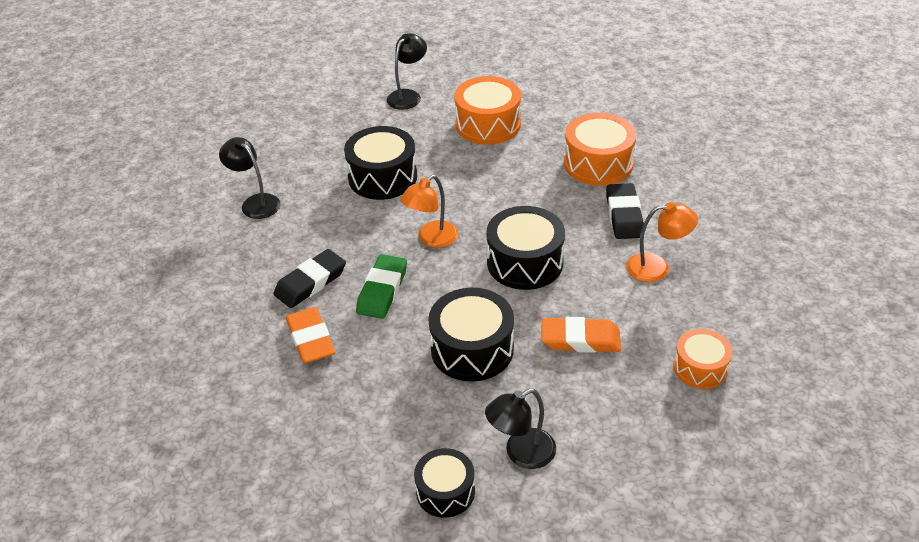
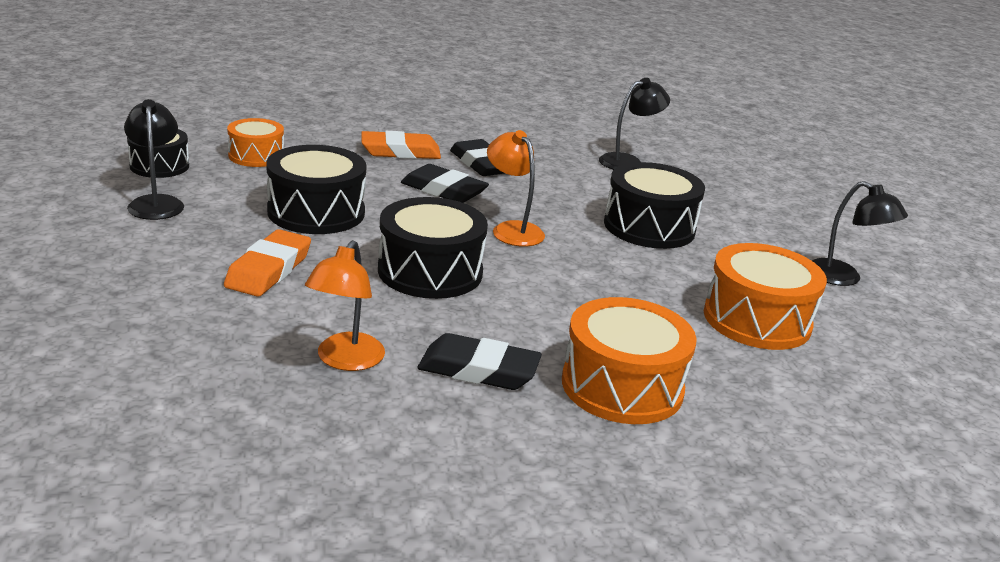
camera: 100 degrees right, 15 degrees down
green eraser [356,254,407,319] -> black eraser [401,164,489,203]
orange drum [674,329,733,389] -> orange drum moved to [227,118,284,167]

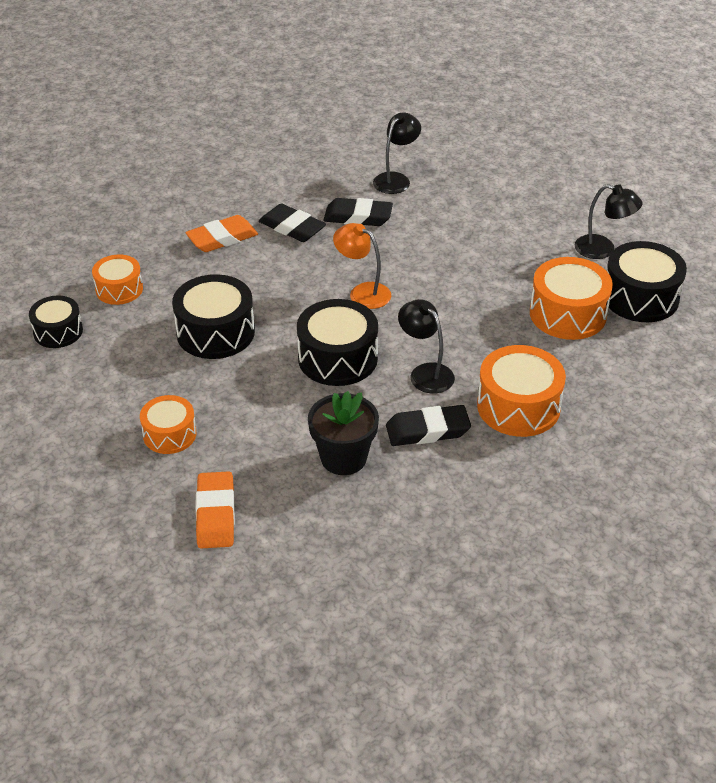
camera: 20 degrees left, 15 degrees up
black lamp [124,99,184,220] -> black lamp moved to [398,299,455,394]
orange eraser [224,229,311,297] -> orange eraser moved to [195,471,235,548]
orange lamp [305,240,385,371] -> black flower pot [308,391,379,475]
black eraser [401,164,489,203] -> black eraser moved to [324,198,393,226]
black drum [604,162,705,249] -> black drum moved to [607,241,687,322]
none -> orange drum [140,395,197,454]

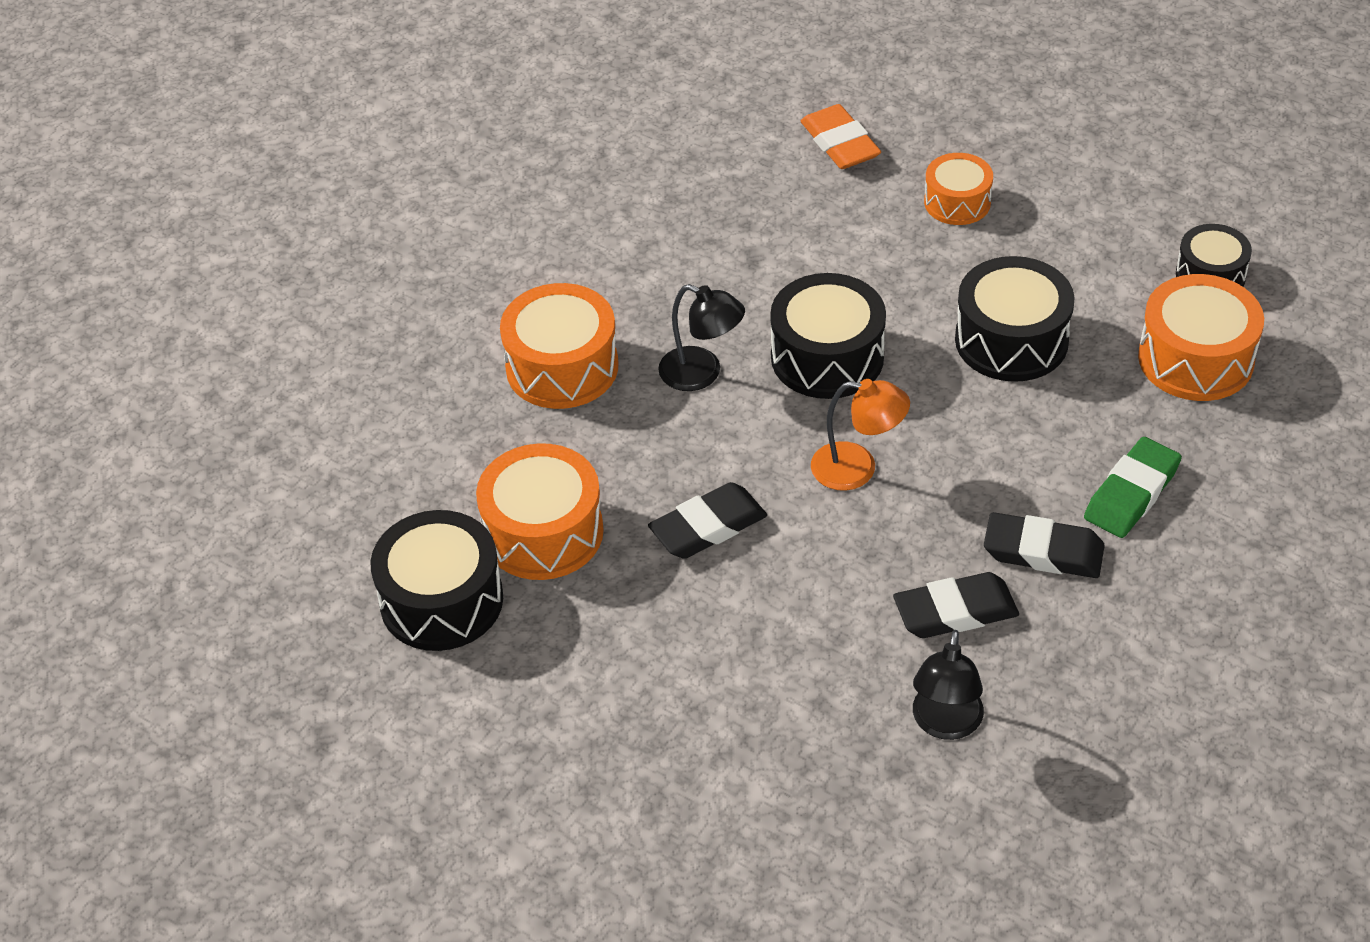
camera: 160 degrees right, 5 degrees up
orange drum [92,254,143,305] -> orange drum [1138,274,1264,401], size x1.60
orange eraser [185,215,258,252] -> green eraser [1084,437,1182,538]
black flower pot [308,391,379,475] -> none
black eraser [386,405,471,446] -> black eraser moved to [648,482,767,559]
black lamp [575,184,643,259] -> none

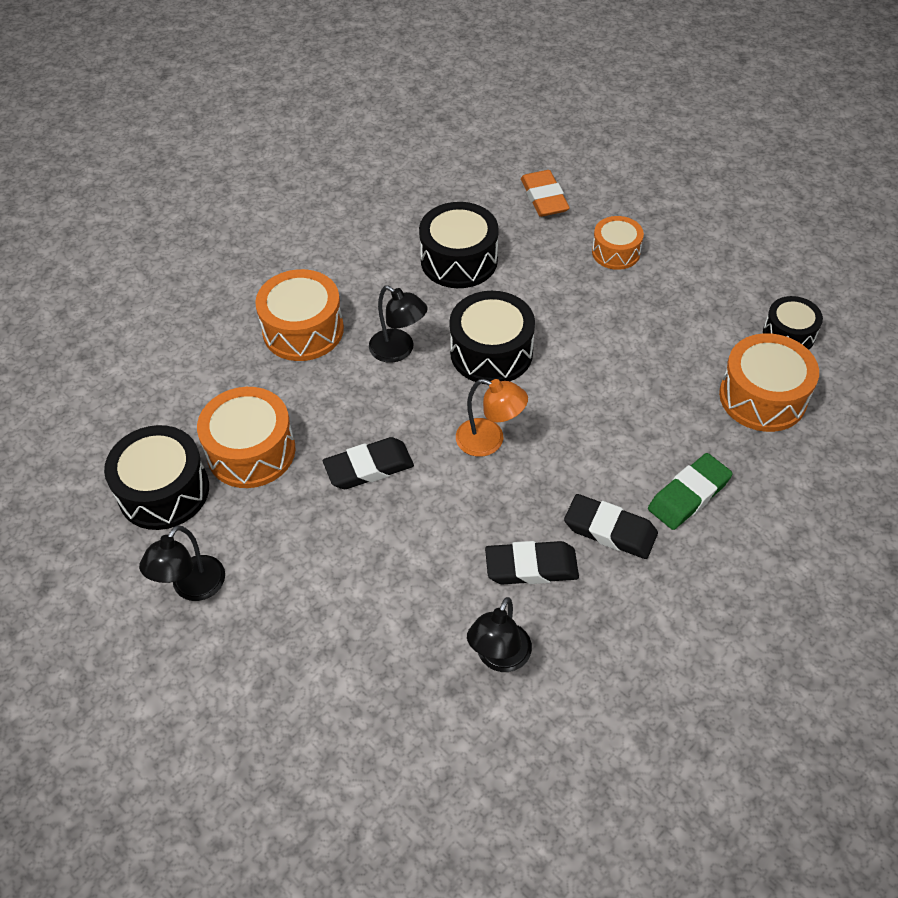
camera: 10 degrees right, 5 degrees up
black drum [955,256,1075,382] -> black drum moved to [419,202,499,288]
none -> black lamp [139,525,225,601]

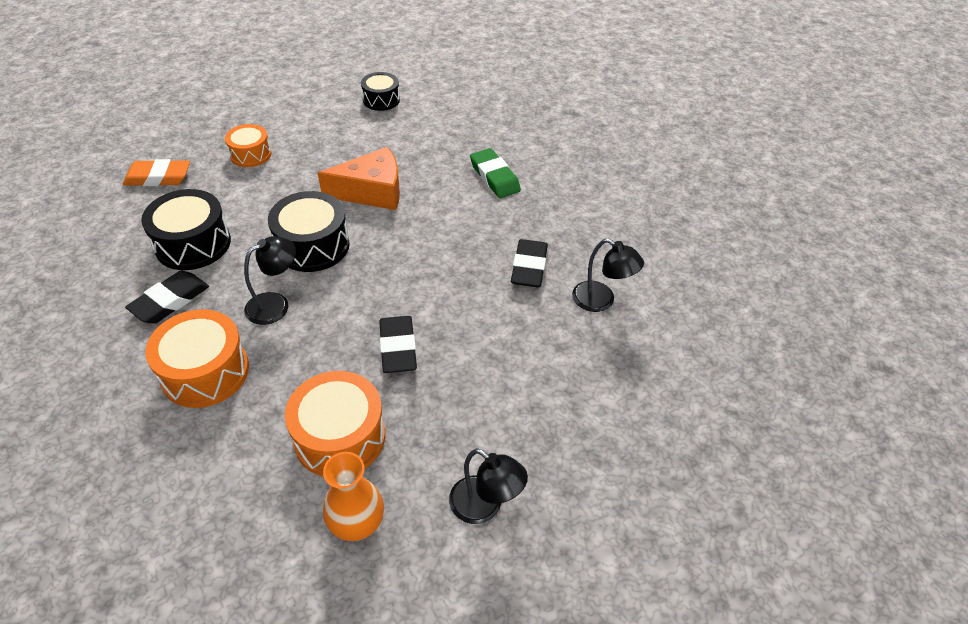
camera: 80 degrees left, 5 degrees down
black drum [104,425,209,530] -> orange vase [323,452,384,541]
orange lamp [456,379,528,457] -> none
black eraser [564,494,658,559] -> black eraser moved to [125,271,209,324]
orange drum [719,333,819,432] -> none
none -> orange cheese [318,147,400,210]

